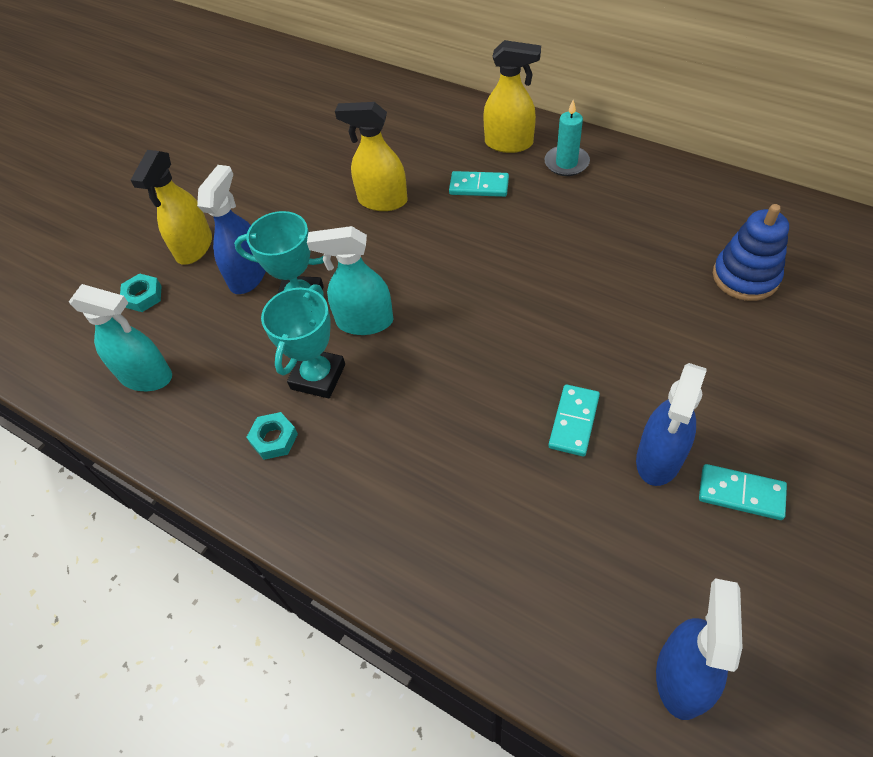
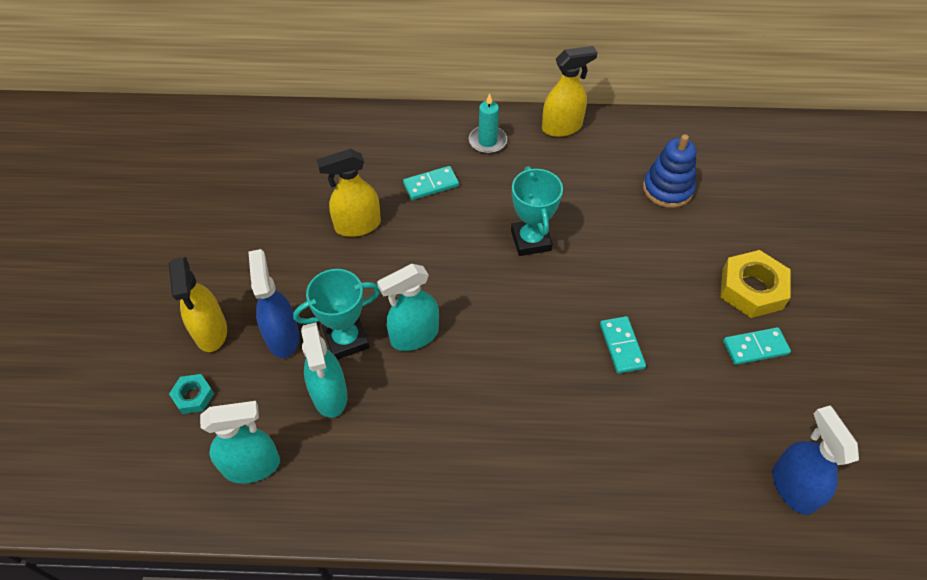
camera: 35 degrees left, 0 degrees up
turquoise nut [246,412,298,460] -> none
turquoise trophy [261,284,345,399] -> turquoise trophy moved to [511,166,563,256]
yellow spray bottle [483,40,541,153] -> yellow spray bottle moved to [542,46,598,137]
blue spray bottle [636,363,706,486] -> none
none -> turquoise spray bottle [301,323,348,418]
none -> yellow nut [721,250,791,318]

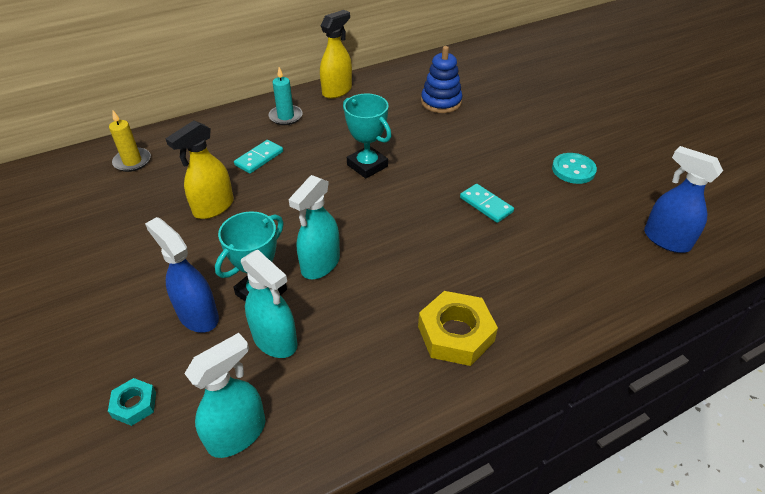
camera: 30 degrees left, 10 degrees down
yellow spray bottle [169,257,227,352] -> none
yellow nut [721,250,791,318] -> yellow nut moved to [418,291,498,366]
turquoise domino [723,327,791,365] -> turquoise button [552,153,597,184]
none -> yellow candle [109,111,151,172]

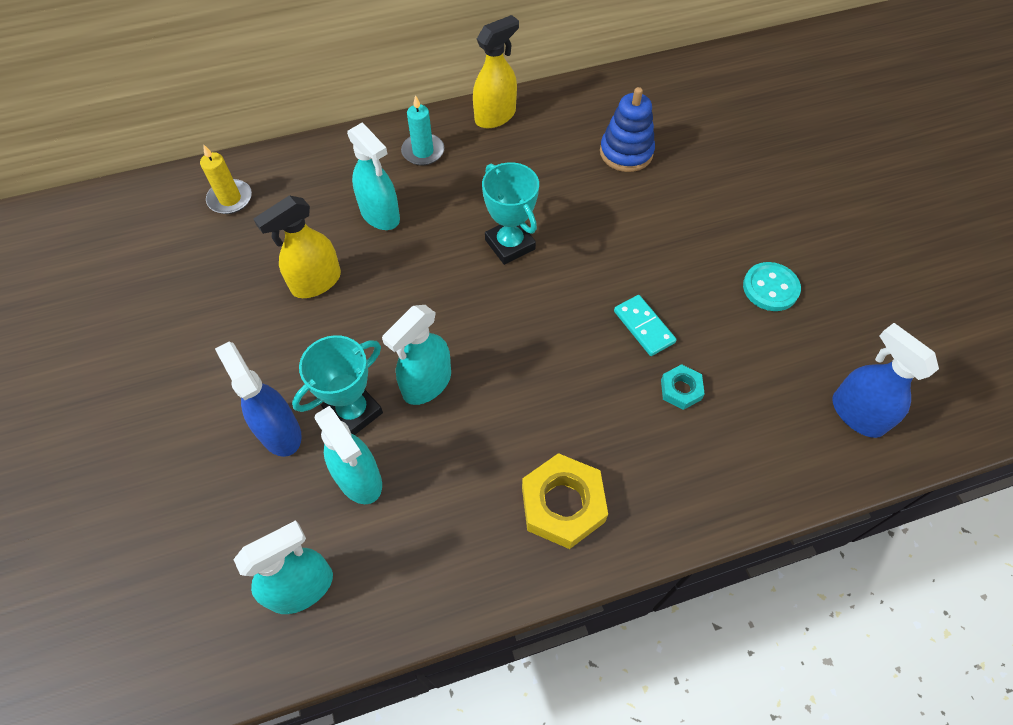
camera: 10 degrees right, 15 degrees up
turquoise nut [108,378,156,426] -> turquoise nut moved to [661,364,705,410]
turquoise domino [234,140,283,174] -> turquoise spray bottle [347,122,400,230]

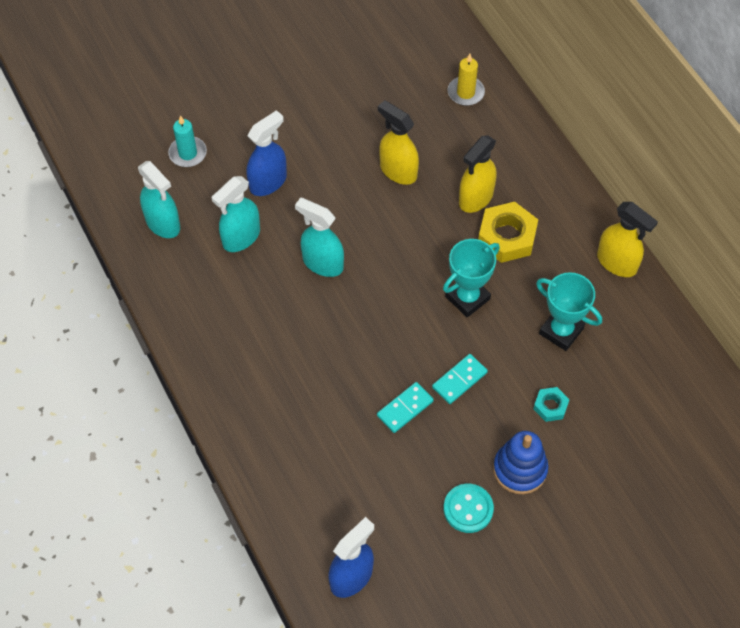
camera: 80 degrees right, 0 degrees up
turquoise trophy [292,335,383,435] -> turquoise trophy moved to [536,272,602,351]
turquoise spray bottle [347,122,400,230] -> yellow spray bottle [459,135,497,213]
turquoise candle [401,95,444,166] -> turquoise candle moved to [168,116,207,167]
yellow nut [522,453,608,549] -> yellow nut moved to [478,202,538,263]
blue stacking toy [600,87,655,172] -> blue stacking toy moved to [493,431,548,494]
turquoise nut [661,364,705,410] -> turquoise nut moved to [533,387,570,422]
none -> turquoise domino [432,354,488,404]

